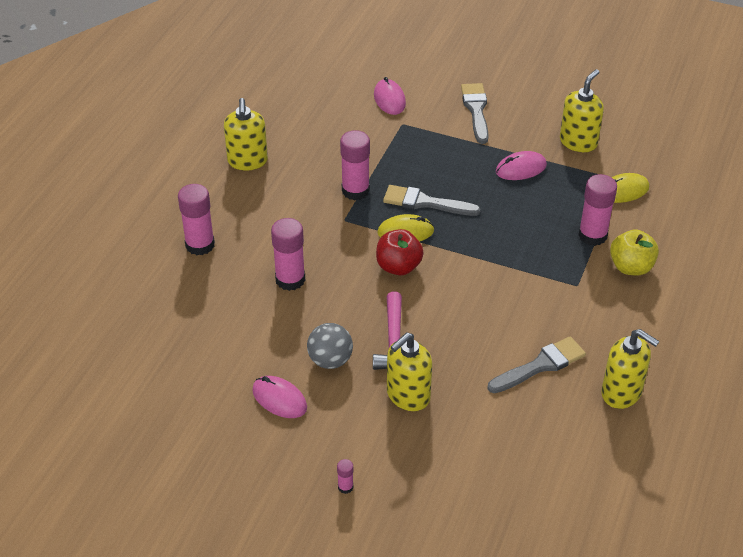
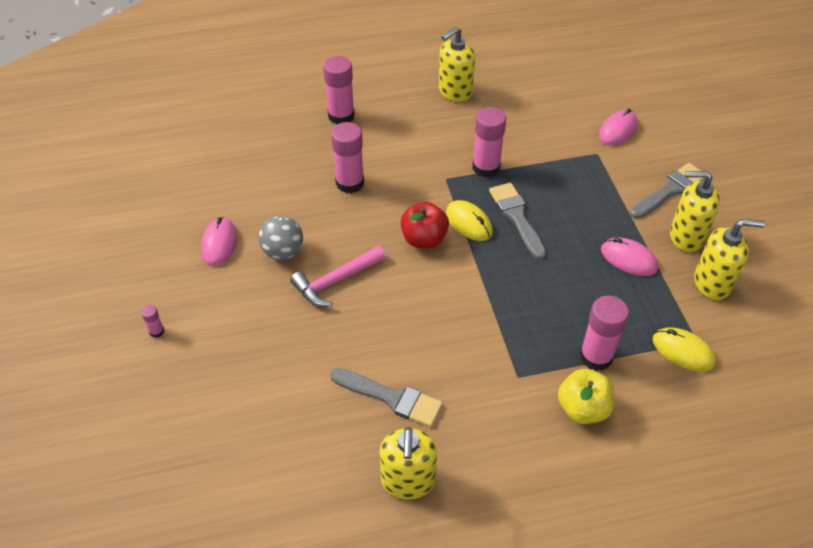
camera: 55 degrees right, 5 degrees up
yellow soap dispenser [387,333,432,411] -> yellow soap dispenser moved to [670,171,720,252]

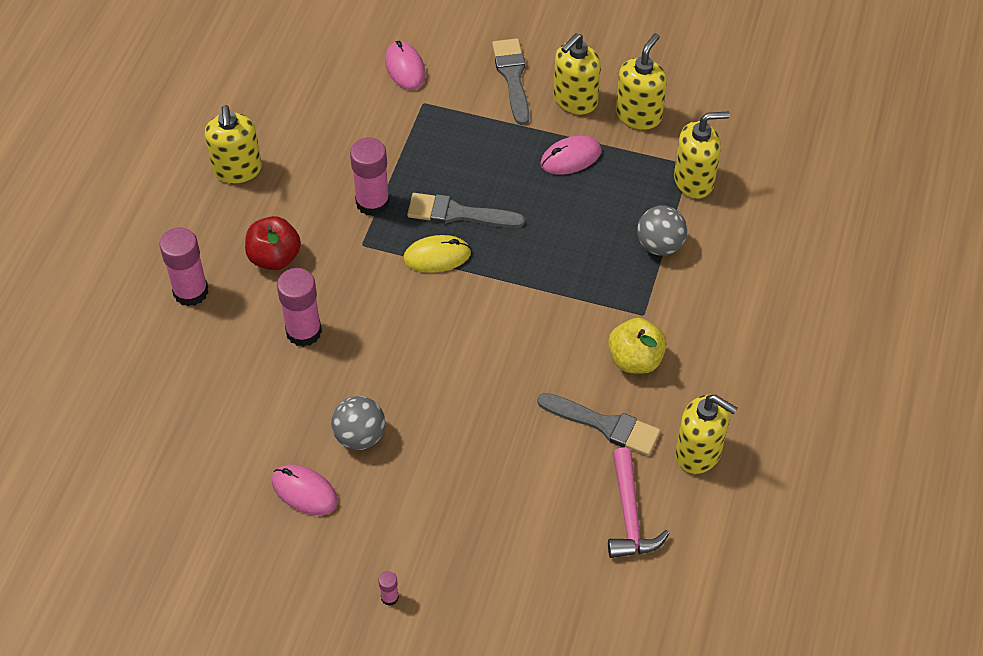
camera: 60 degrees left, 5 degrees up
pink hammer [290,246,386,307] -> pink hammer moved to [608,447,670,558]
grey brush [330,368,443,427] -> grey brush turned 60 degrees clockwise [537,393,661,456]
red apple [401,202,449,249] -> red apple moved to [245,216,301,270]
yellow apple [558,369,615,424] -> yellow apple moved to [608,318,667,374]
pink glue stick [579,295,629,371] -> grey ball [637,206,687,256]
yellow mouse [652,327,716,371] -> yellow soap dispenser [674,111,730,199]

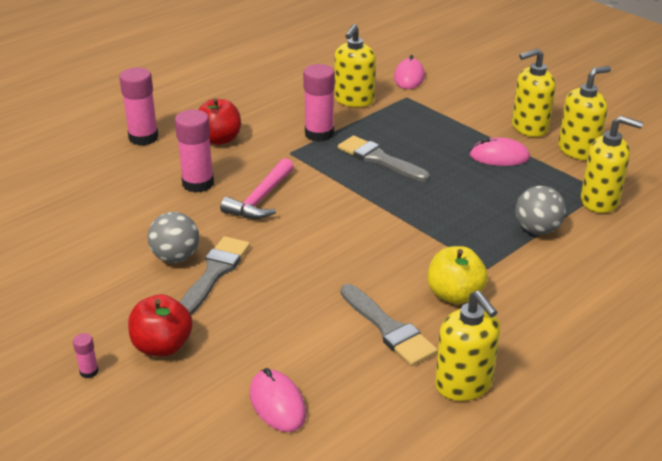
camera: 30 degrees right, 20 degrees down
yellow soap dispenser [205,105,262,183] -> yellow soap dispenser moved to [335,24,376,107]
pink mouse [272,465,338,515] -> pink mouse moved to [250,368,306,432]
yellow mouse [403,235,471,273] -> none
grey brush [492,38,529,125] -> grey brush moved to [180,236,250,315]
pink hammer [608,447,670,558] -> pink hammer moved to [220,158,294,219]
none -> red apple [128,294,193,356]

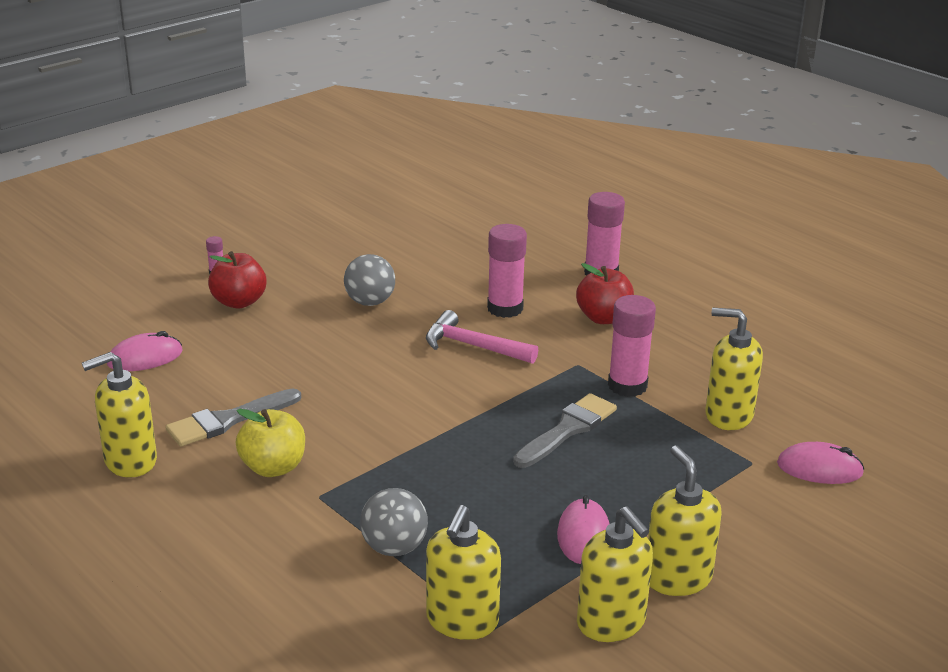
camera: 90 degrees right, 5 degrees down
grey brush [180,236,250,315] -> none

